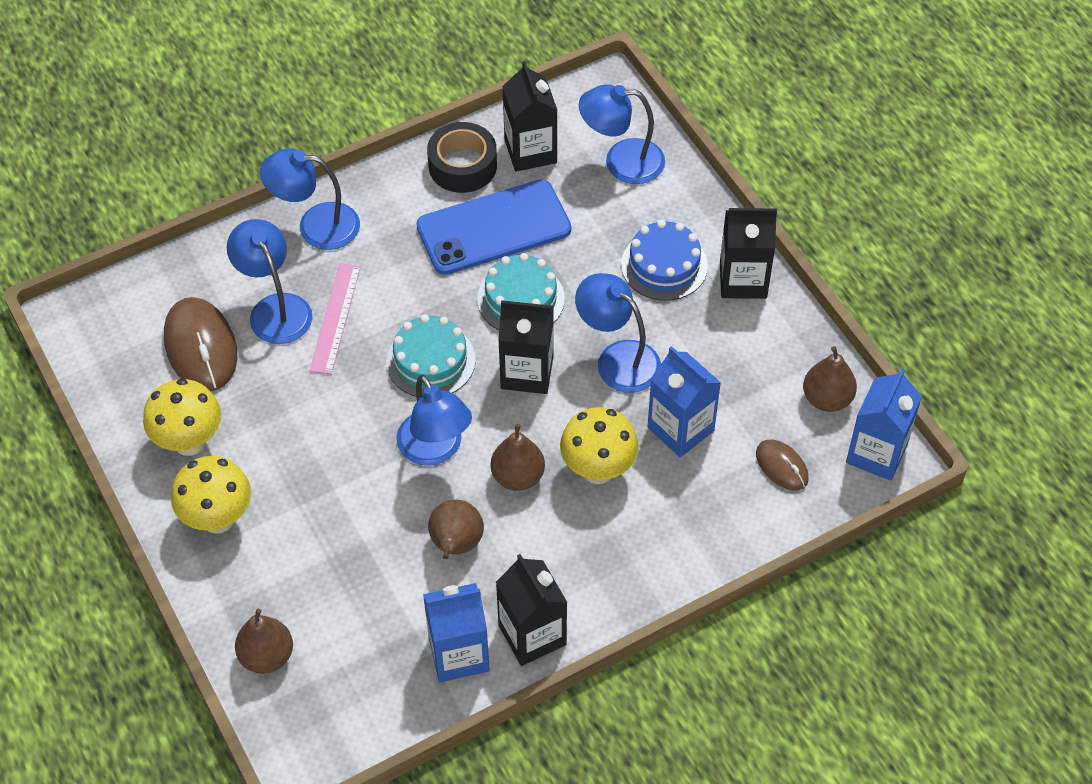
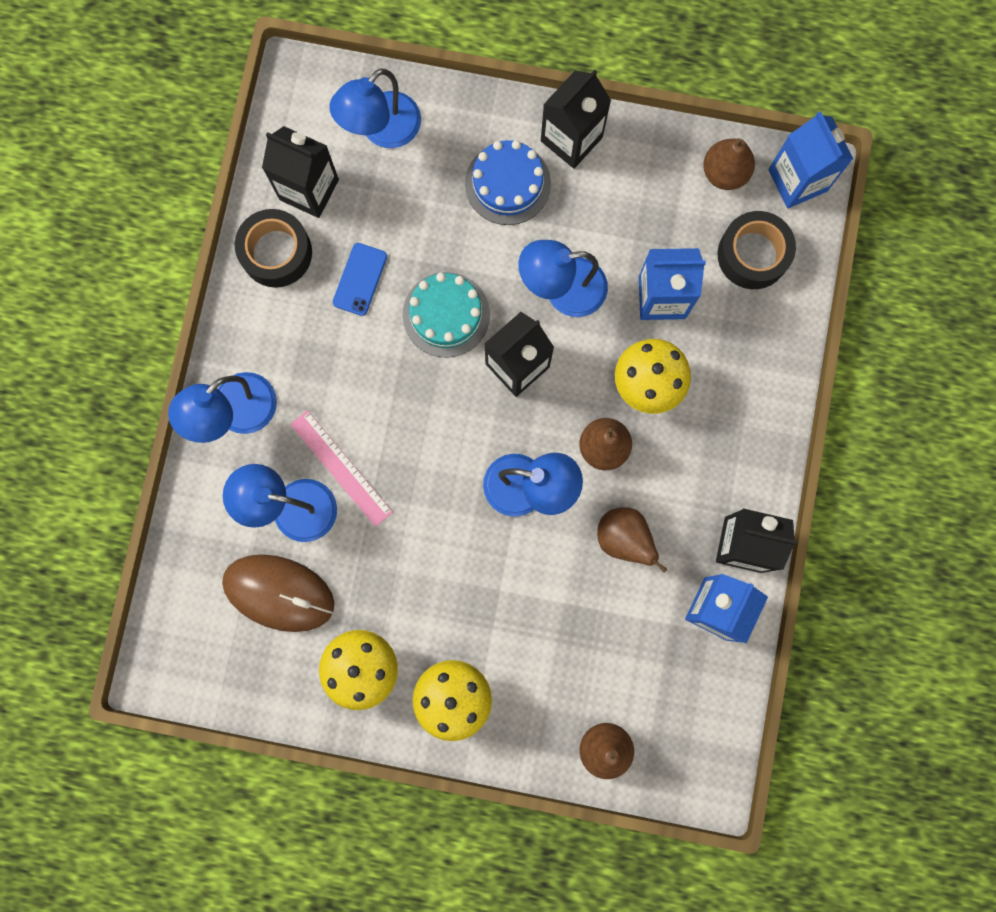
camera: 50 degrees left, 25 degrees up
turquoise cake [386,314,476,397] -> none
blue phone [416,179,571,275] -> blue phone [333,243,387,316], size x0.47
brown mouse [756,440,809,491] -> black tape [717,211,796,289]

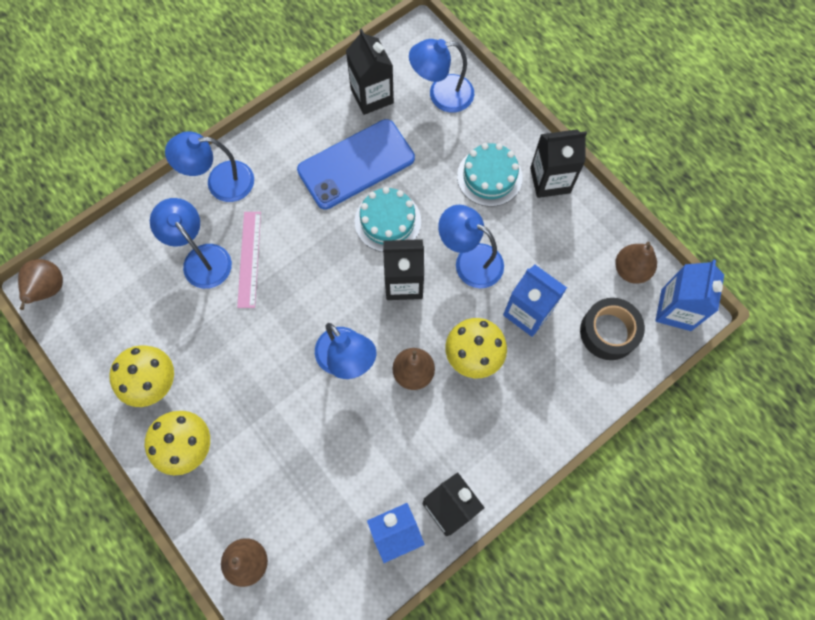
camera: 40 degrees right, 10 degrees down
brown mouse [222,554,335,632] -> none
black tape [235,209,312,288] -> none
blue phone [333,243,387,316] -> blue phone [297,119,415,210], size x2.11
blue cake [465,140,551,225] -> turquoise cake [457,143,523,207]
brown pear [597,507,667,573] -> brown pear moved to [18,259,63,310]

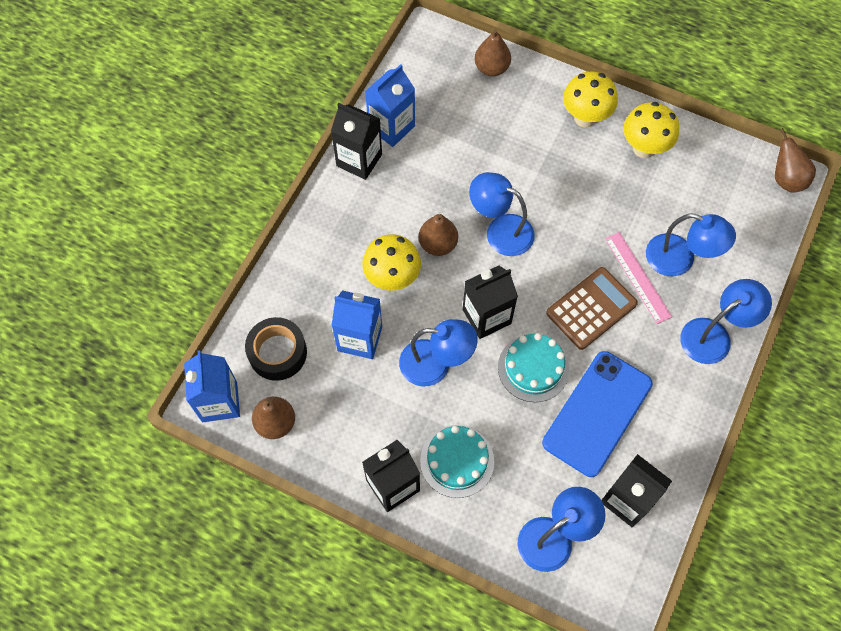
camera: 155 degrees right, 5 degrees down
none -> brown calculator [546,267,638,350]

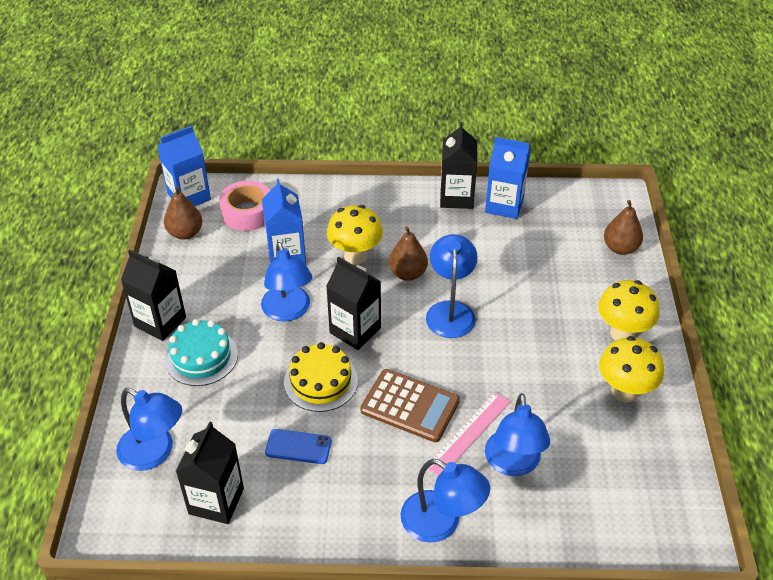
camera: 65 degrees right, 20 degrees down
black tape [245,317,307,381] -> pink tape [219,181,270,231]
turquoise cake [498,333,569,402] -> yellow cake [284,342,358,412]
blue phone [542,351,653,477] -> blue phone [265,429,332,464], size x0.47
brown pear [775,128,816,193] -> none

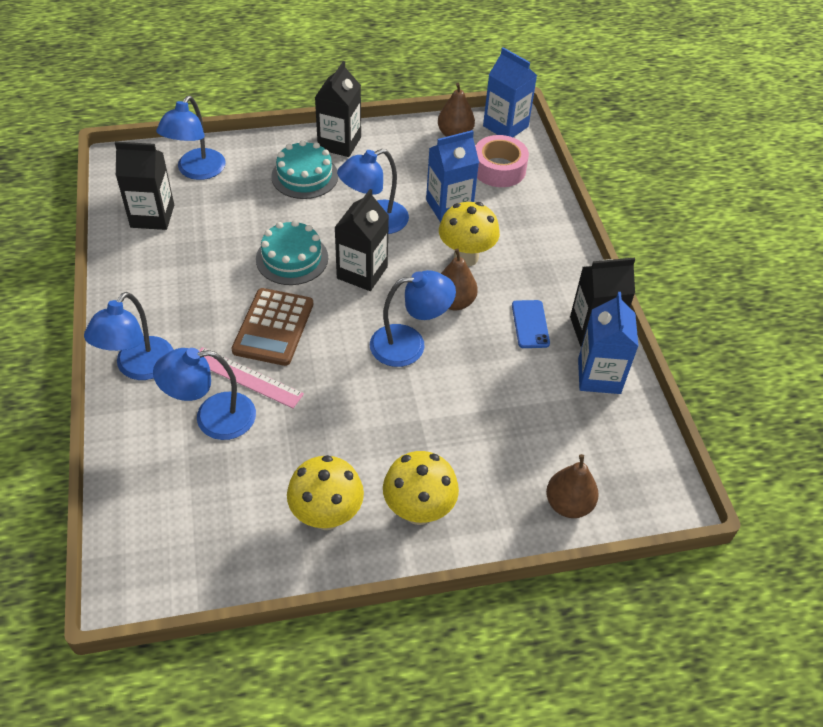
camera: 75 degrees right, 5 degrees up
blue phone [265,429,332,464] -> blue phone moved to [512,300,550,348]
yellow cake [284,342,358,412] -> turquoise cake [256,220,328,285]

